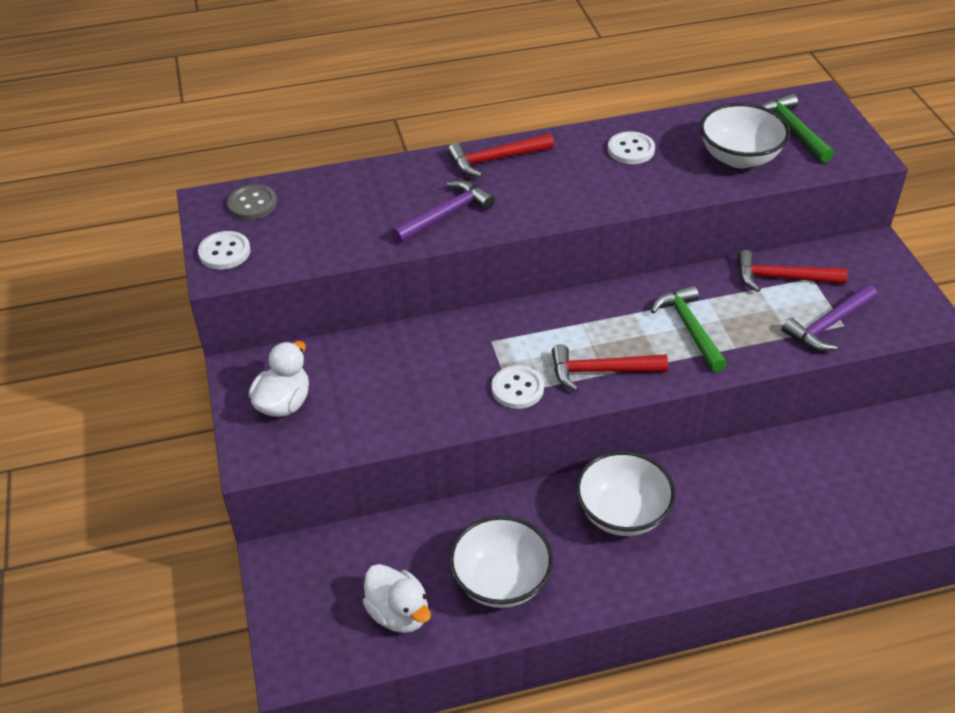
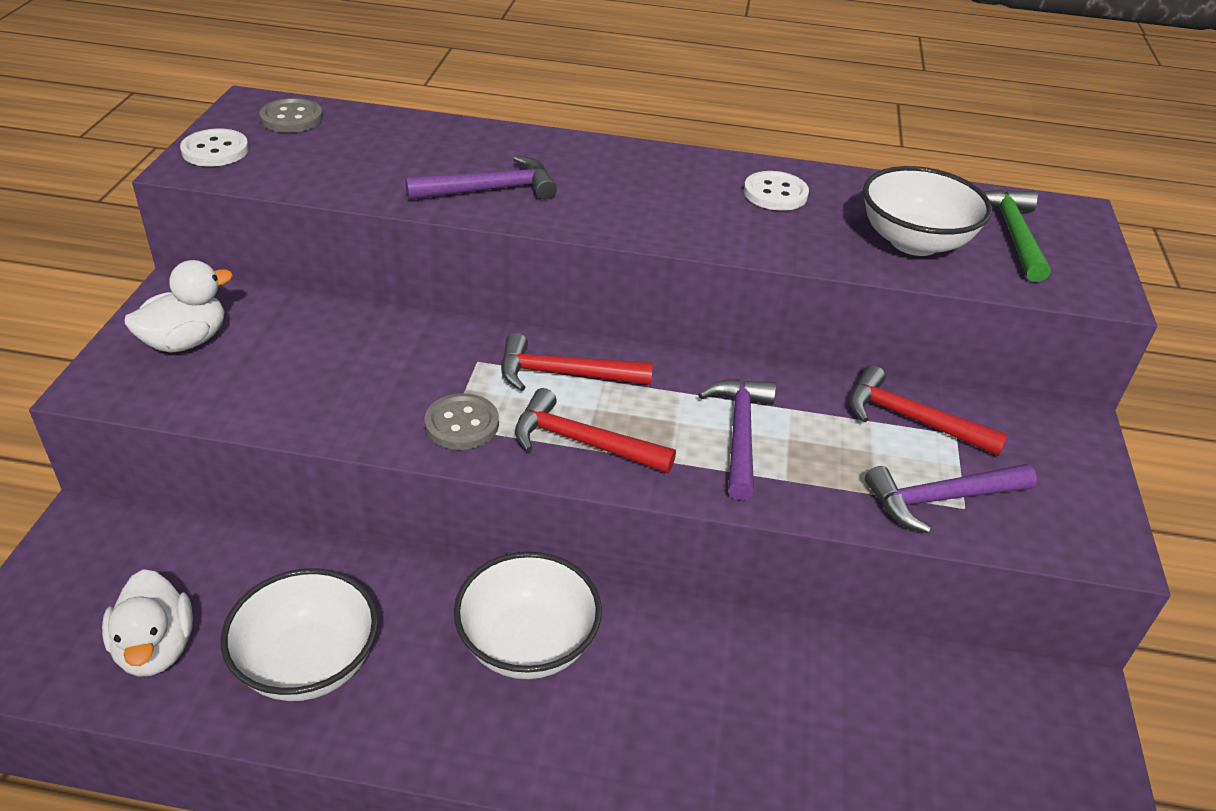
camera: 20 degrees right, 5 degrees down
red hammer [448,133,554,177] -> red hammer moved to [501,333,653,391]
white button [491,365,544,409] -> grey button [425,393,499,450]
green hammer [651,285,727,372] -> purple hammer [698,379,776,500]

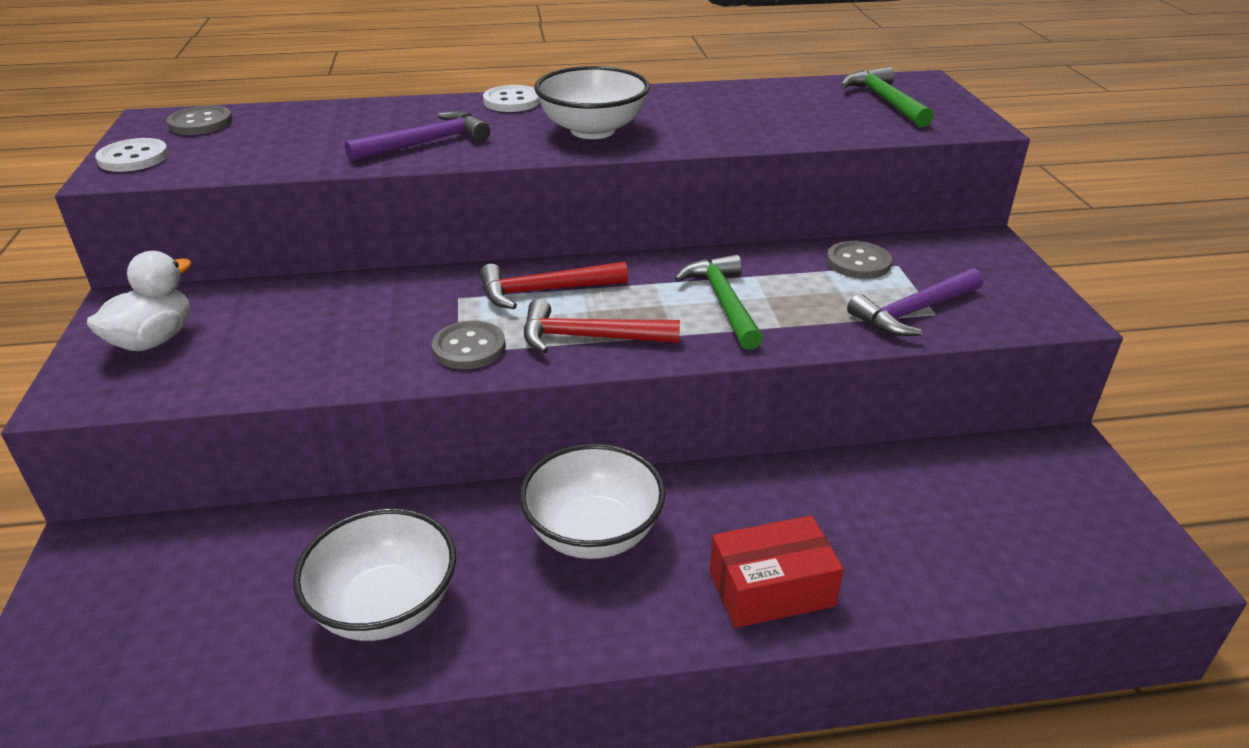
camera: 15 degrees left, 5 degrees down
white duck [102,569,193,677] -> none
purple hammer [698,379,776,500] -> green hammer [675,254,763,350]
white button [744,171,809,211] -> white button moved to [483,85,540,112]
red hammer [850,365,1008,456] -> grey button [827,241,892,279]
white bowl [863,166,992,256] -> white bowl moved to [534,66,650,139]
none -> red box [710,515,844,628]

